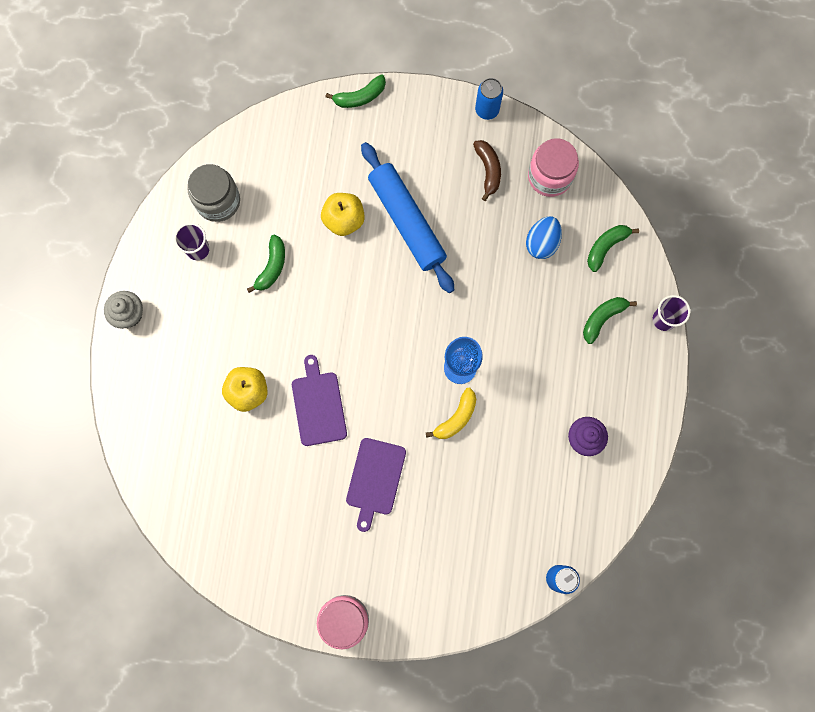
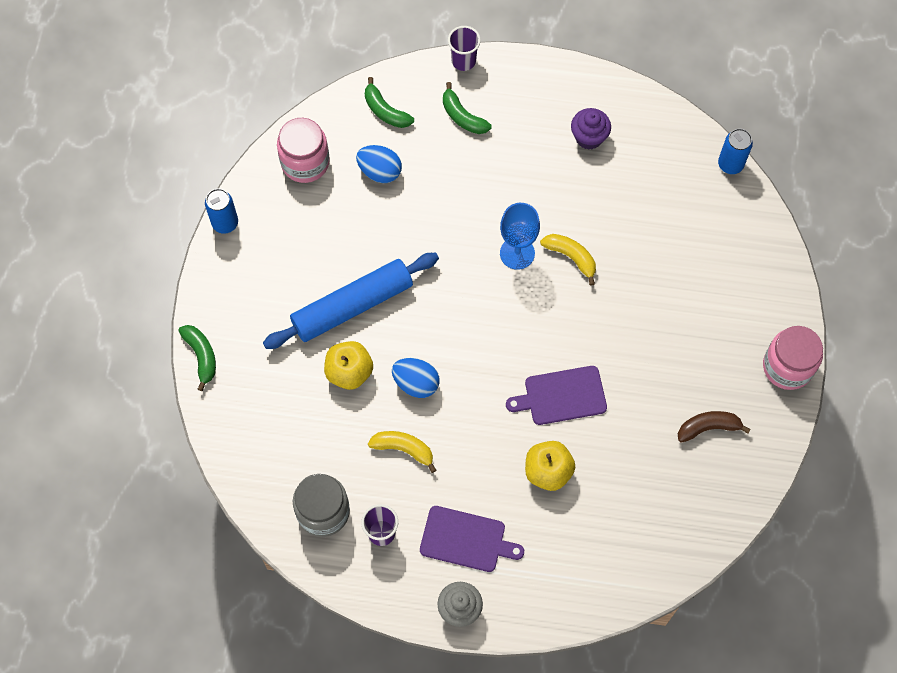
camera: 90 degrees left, 10 degrees down
green banana [247,235,285,293] -> yellow banana [368,431,436,473]
purple cutting board [346,438,406,532] -> purple cutting board moved to [420,506,524,572]
brown banana [473,140,501,201] -> brown banana moved to [678,411,751,443]
none -> blue egg [392,358,440,398]

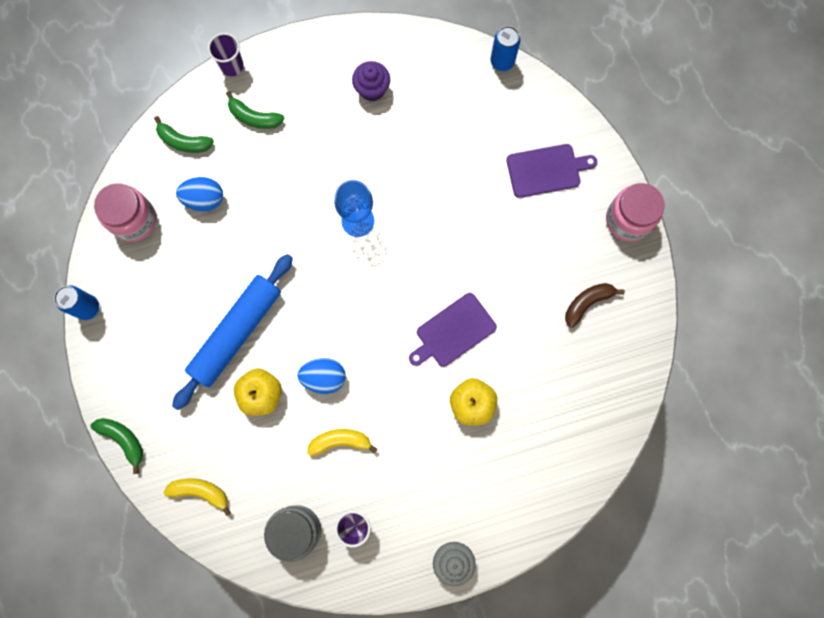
camera: 25 degrees left, 10 degrees up
purple cutting board [420,506,524,572] -> purple cutting board moved to [506,144,597,198]
yellow banana [540,234,596,286] -> yellow banana moved to [164,479,231,516]

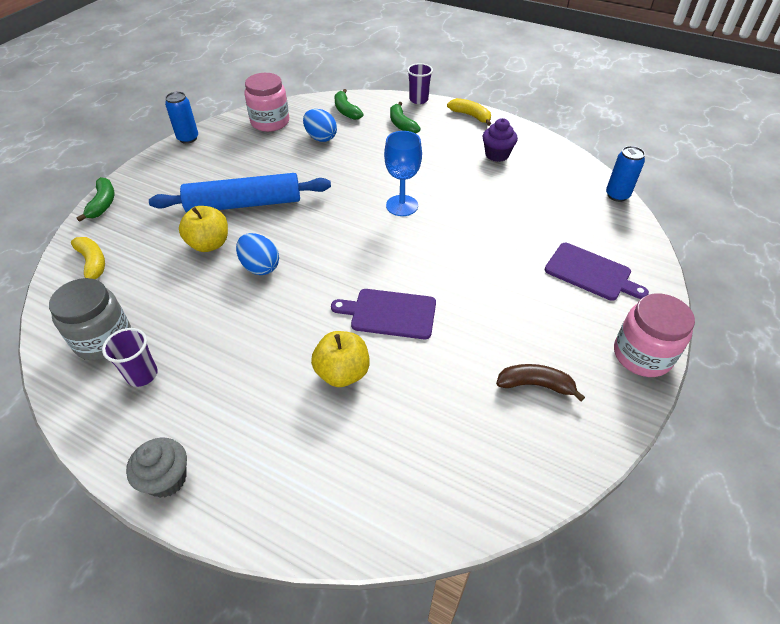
camera: 45 degrees right, 30 degrees down
yellow banana [307,429,378,456] -> yellow banana moved to [447,98,491,126]

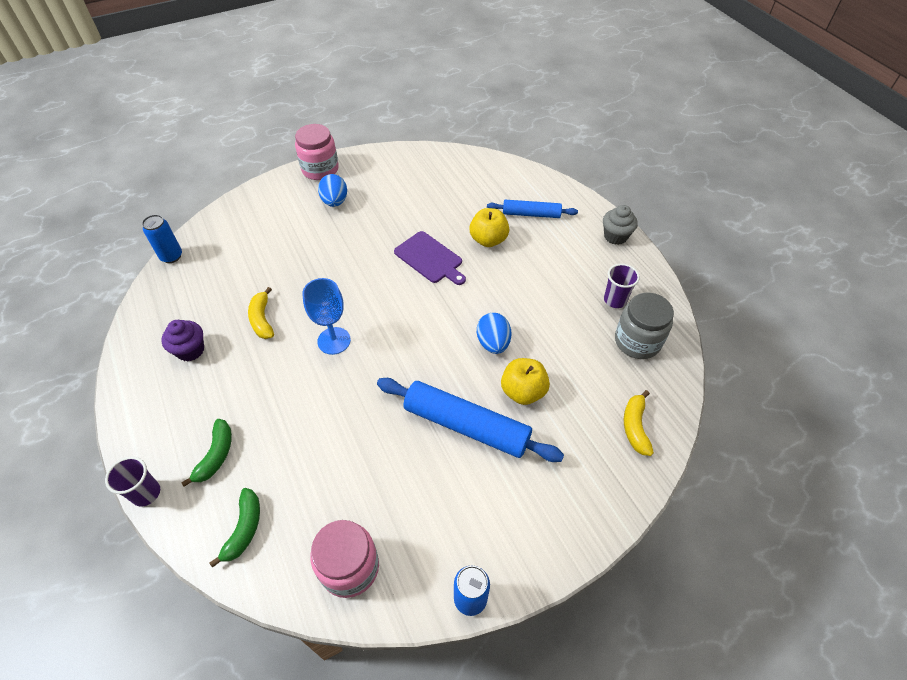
camera: 145 degrees left, 5 degrees up
green banana [76,177,114,222] -> none
blue egg [303,109,337,142] -> blue egg moved to [318,174,347,207]
yellow banana [447,98,491,126] -> yellow banana moved to [248,287,274,339]
brown banana [496,364,585,401] -> none
purple cutting board [544,243,649,301] -> none
none -> blue rolling pin [487,200,578,218]

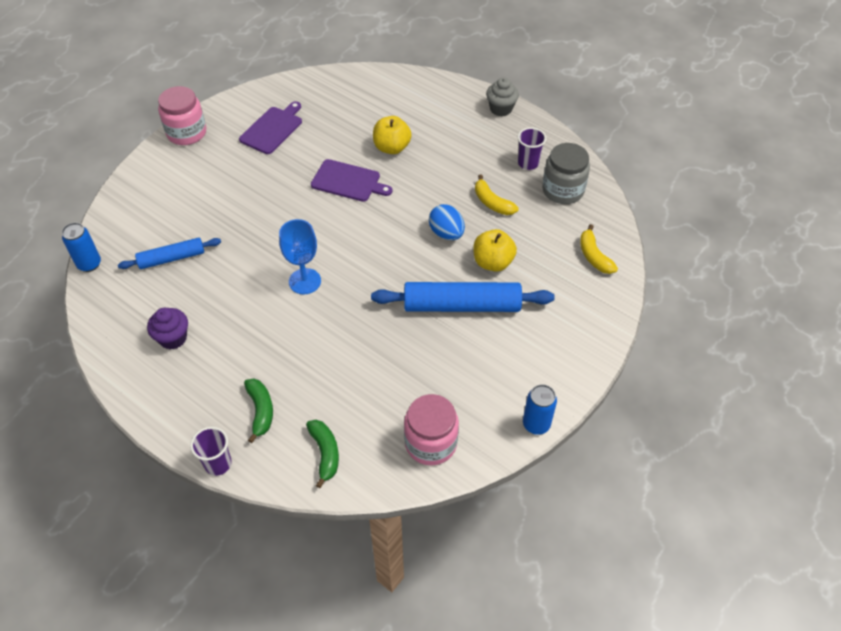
camera: 25 degrees left, 0 degrees up
yellow banana [248,287,274,339] -> yellow banana moved to [475,175,519,215]
blue egg [318,174,347,207] -> none
blue rolling pin [487,200,578,218] -> blue rolling pin moved to [118,238,221,269]
none -> purple cutting board [239,102,302,154]

